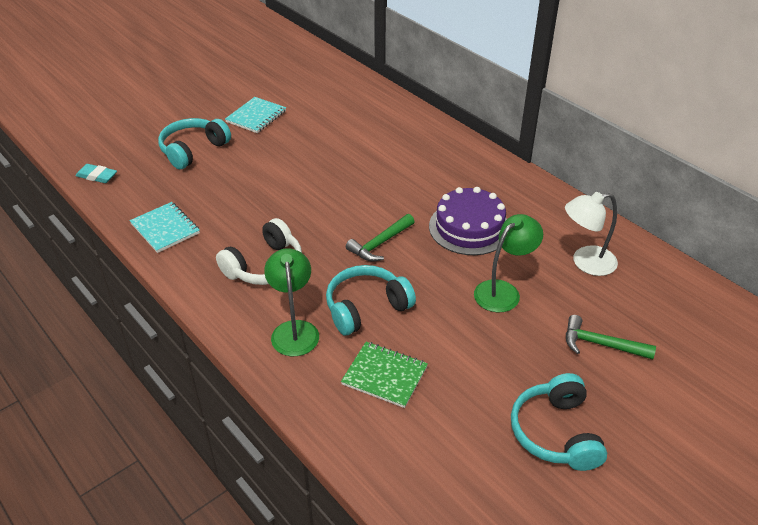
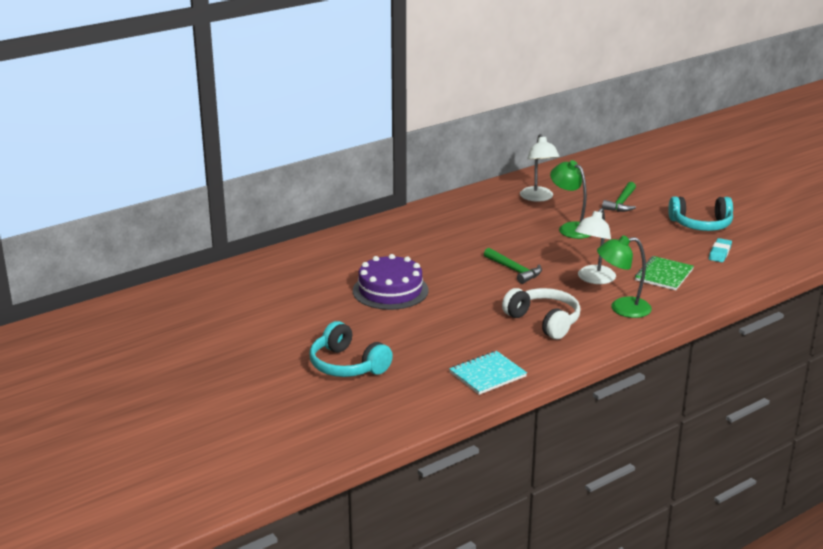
camera: 85 degrees left, 15 degrees down
turquoise eraser [75,164,117,183] -> turquoise eraser moved to [709,238,732,262]
turquoise notebook [225,97,286,133] -> none
turquoise headphones [326,265,416,336] -> white lamp [575,208,616,284]
purple cake [429,187,507,255] -> purple cake moved to [353,254,429,310]

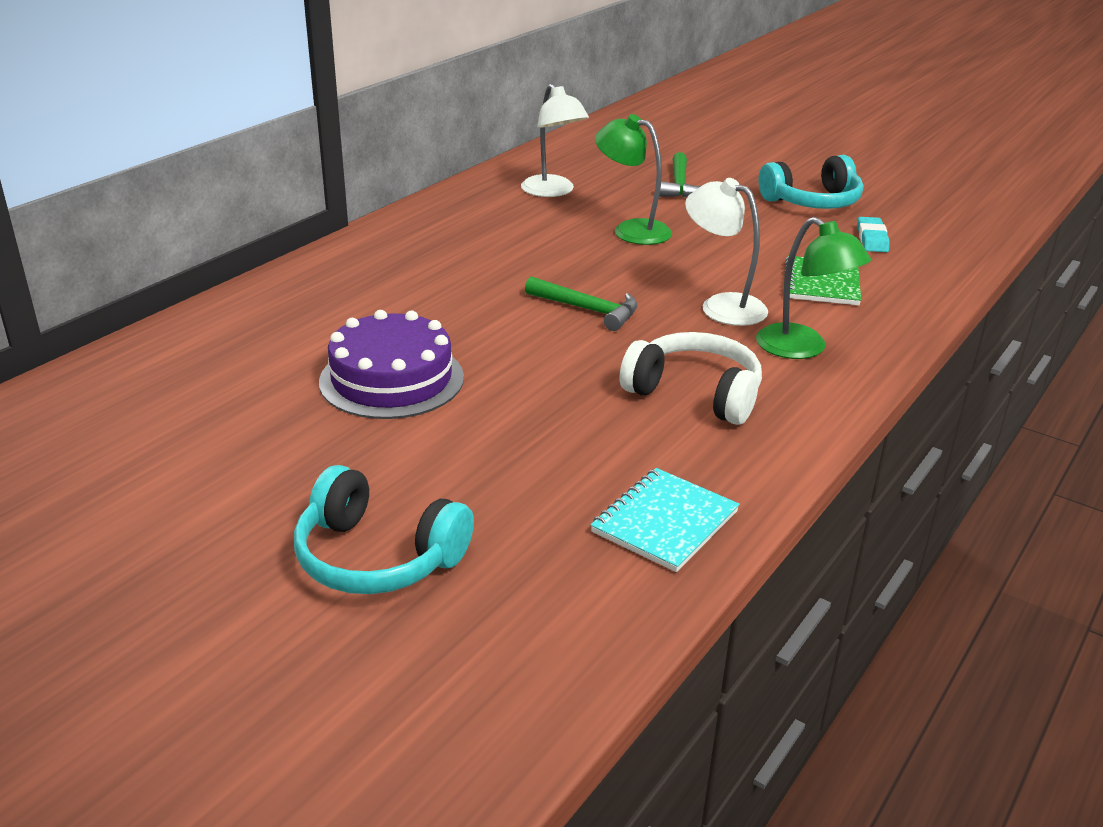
camera: 20 degrees left, 5 degrees up
white lamp [575,208,616,284] -> white lamp turned 120 degrees clockwise [685,178,768,326]
green lamp [597,236,652,318] -> green lamp turned 105 degrees counterclockwise [756,217,871,359]

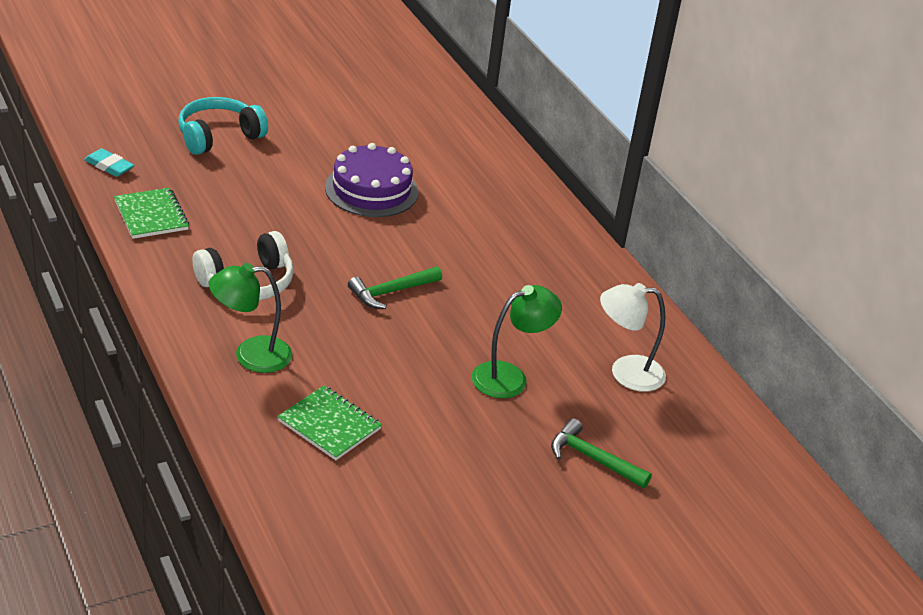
camera: 115 degrees right, 5 degrees up
turquoise notebook [591,468,740,572] -> green notebook [114,188,189,239]
white lamp [685,178,768,326] -> none
turquoise headphones [758,155,863,209] -> none
turquoise eraser [857,217,890,252] -> turquoise eraser moved to [84,148,134,177]

